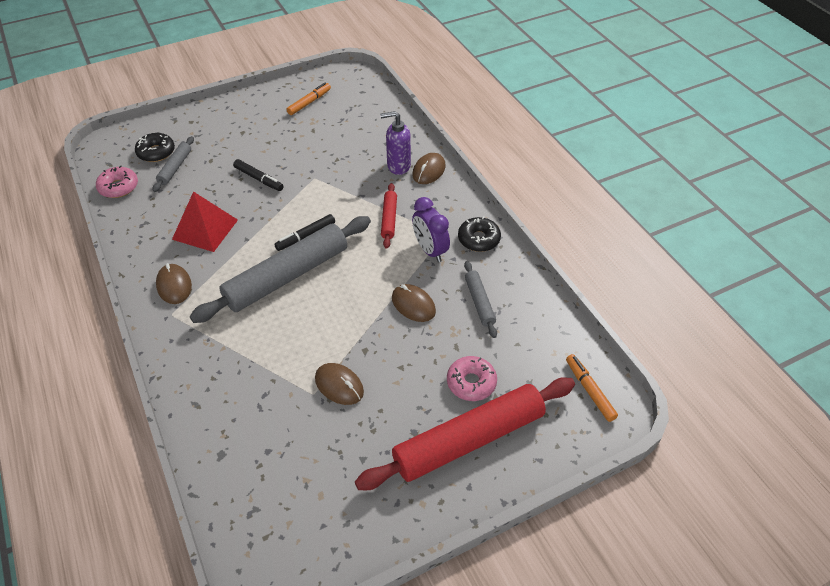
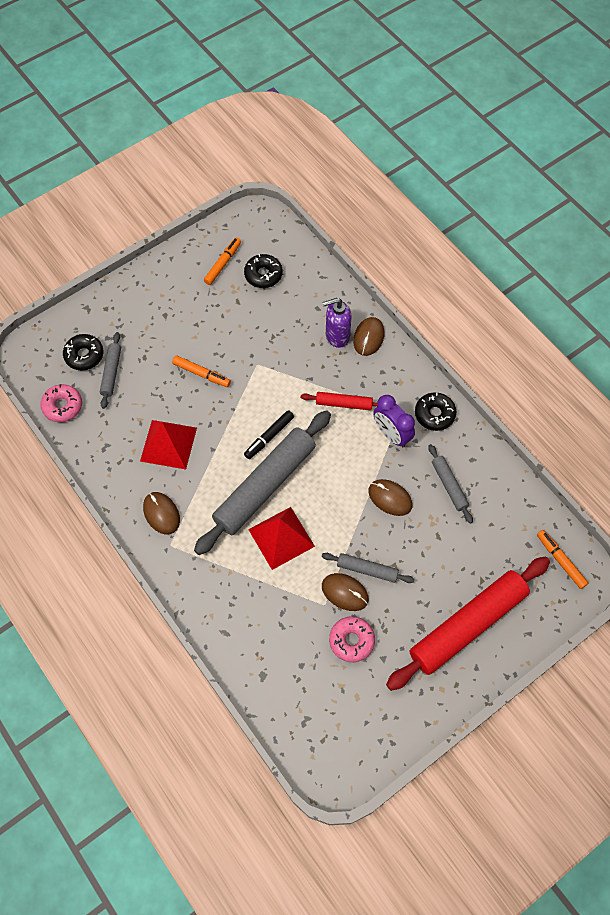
camera: 10 degrees left, 15 degrees up
black marker [233,159,284,191] -> orange marker [172,355,231,387]
red rolling pin [381,183,397,249] -> red rolling pin turned 75 degrees counterclockwise [301,392,378,410]
pink donut [447,356,497,401] -> pink donut moved to [329,616,375,662]
none -> black donut [244,254,283,288]
none -> red pyramid [248,507,315,570]
none -> grey rolling pin [322,553,414,583]

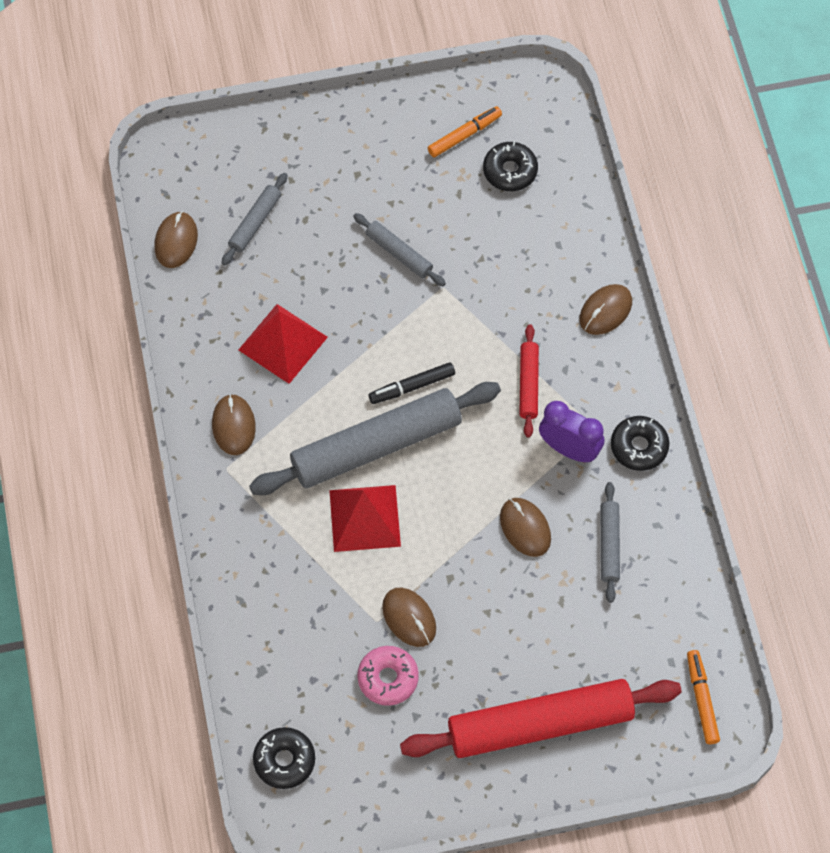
camera: 25 degrees right, 0 degrees up
pink donut [40,384,82,422] -> brown mouse [154,211,198,268]
black donut [63,334,103,371] -> black donut moved to [253,727,315,789]
orange marker [172,355,231,387] -> none
red rolling pin [301,392,378,410] -> red rolling pin turned 60 degrees clockwise [519,324,539,437]
purple soap dispenser [322,298,351,348] -> none
grey rolling pin [322,553,414,583] -> grey rolling pin moved to [353,213,446,286]
purple clock [373,395,415,447] -> purple clock turned 135 degrees clockwise [539,401,604,462]

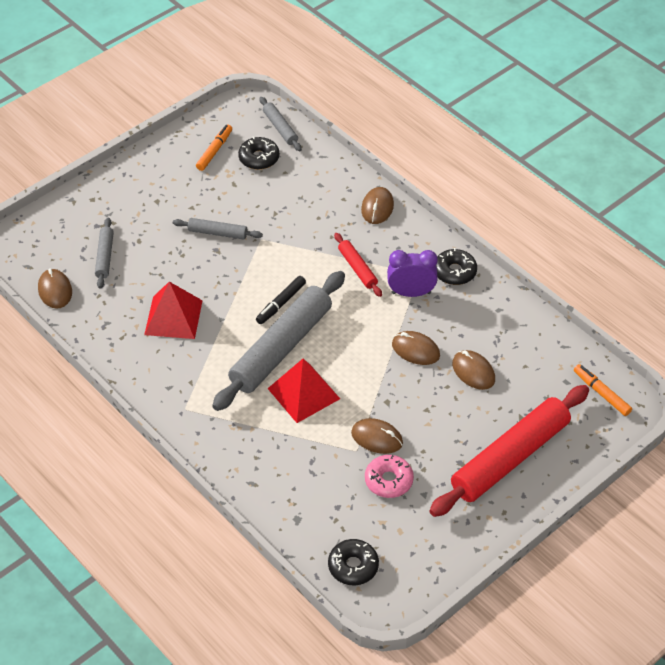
camera: 30 degrees left, 15 degrees down
brown mouse [212,394,256,455] -> brown mouse moved to [452,350,495,390]
grey rolling pin [600,482,620,603] -> grey rolling pin moved to [260,97,302,151]

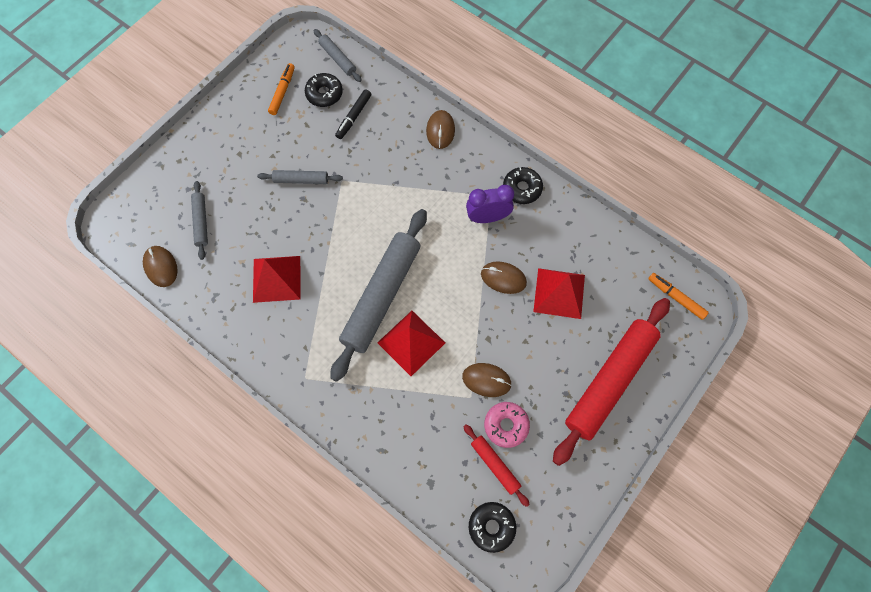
camera: 10 degrees left, 20 degrees up
black marker [256,276,306,324] -> black marker moved to [335,89,371,139]
red rolling pin [334,233,382,297] -> red rolling pin moved to [463,424,530,507]
brown mouse [452,350,495,390] -> red pyramid [533,268,585,319]

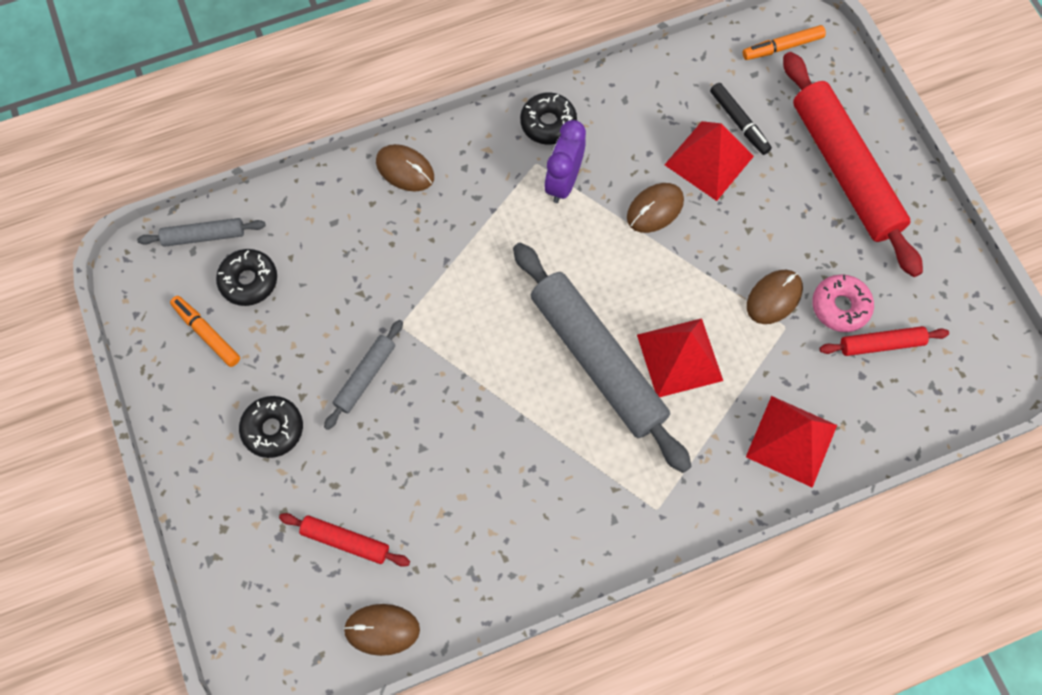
camera: 60 degrees left, 0 degrees up
grey rolling pin [191,181,208,260] -> red rolling pin [279,513,410,567]
red pyramid [253,256,301,303] -> red pyramid moved to [746,396,837,488]
black marker [335,89,371,139] -> black marker moved to [710,83,772,155]
black donut [469,502,516,553] -> black donut moved to [239,396,303,458]

